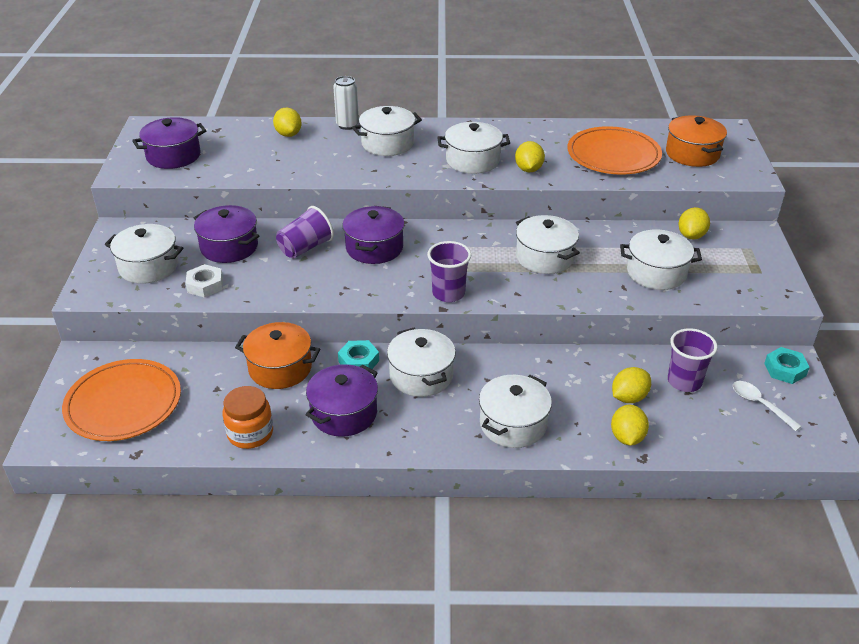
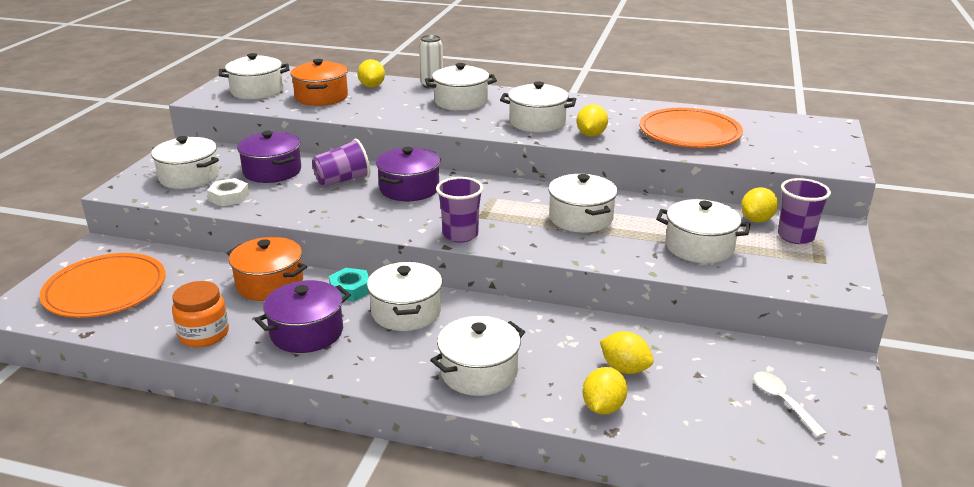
camera: 15 degrees right, 10 degrees down
purple pot [132,117,206,169] -> white pot [219,53,289,99]
yellow lemon [612,367,651,403] -> yellow lemon turned 60 degrees clockwise [600,331,653,374]
orange pot [666,115,727,167] -> orange pot moved to [290,59,348,106]
purple cup [668,328,718,392] -> purple cup moved to [778,178,831,244]
turquoise nut [764,347,810,384] -> none

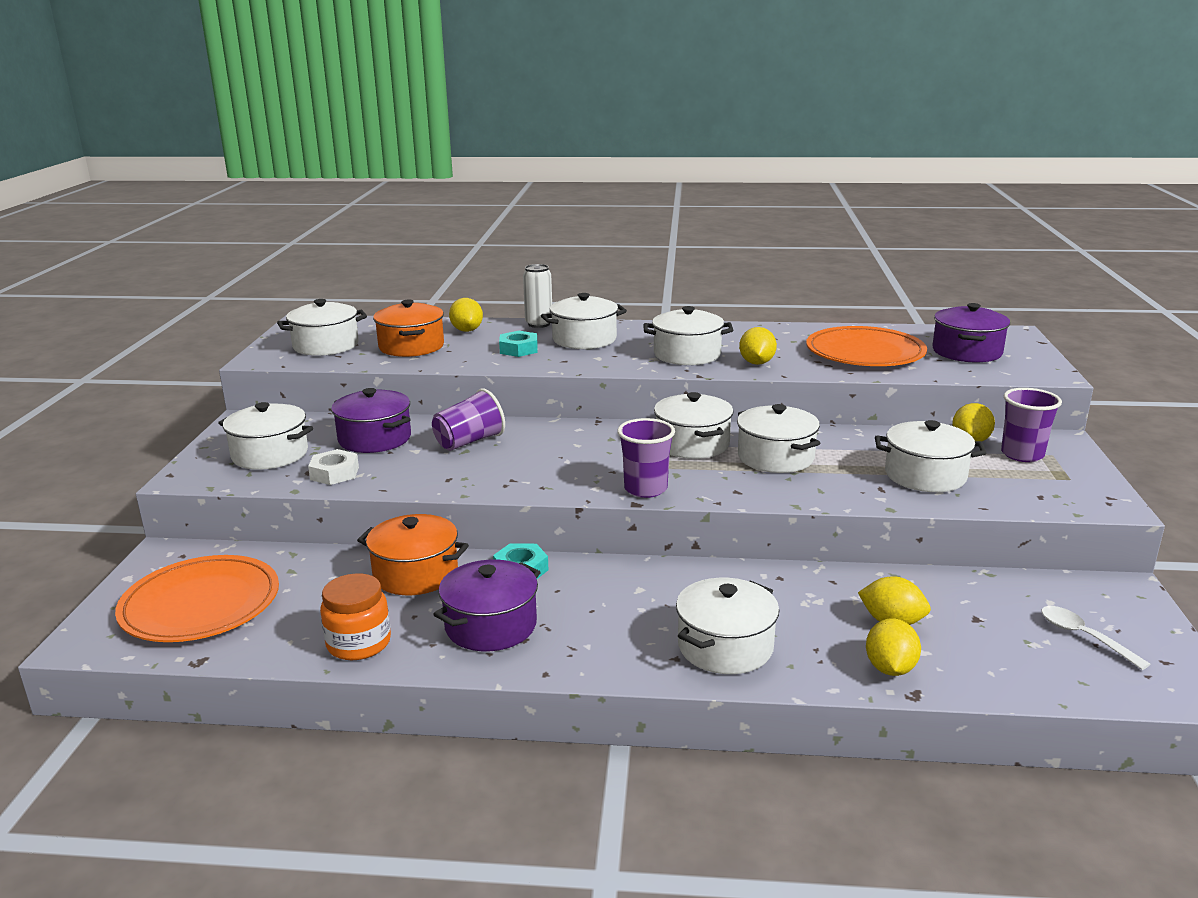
camera: 10 degrees left, 5 degrees down
white pot [367,262,442,331] -> white pot moved to [654,392,734,459]
purple pot [376,147,440,201] -> purple pot moved to [932,303,1010,362]
none -> turquoise nut [499,331,538,357]

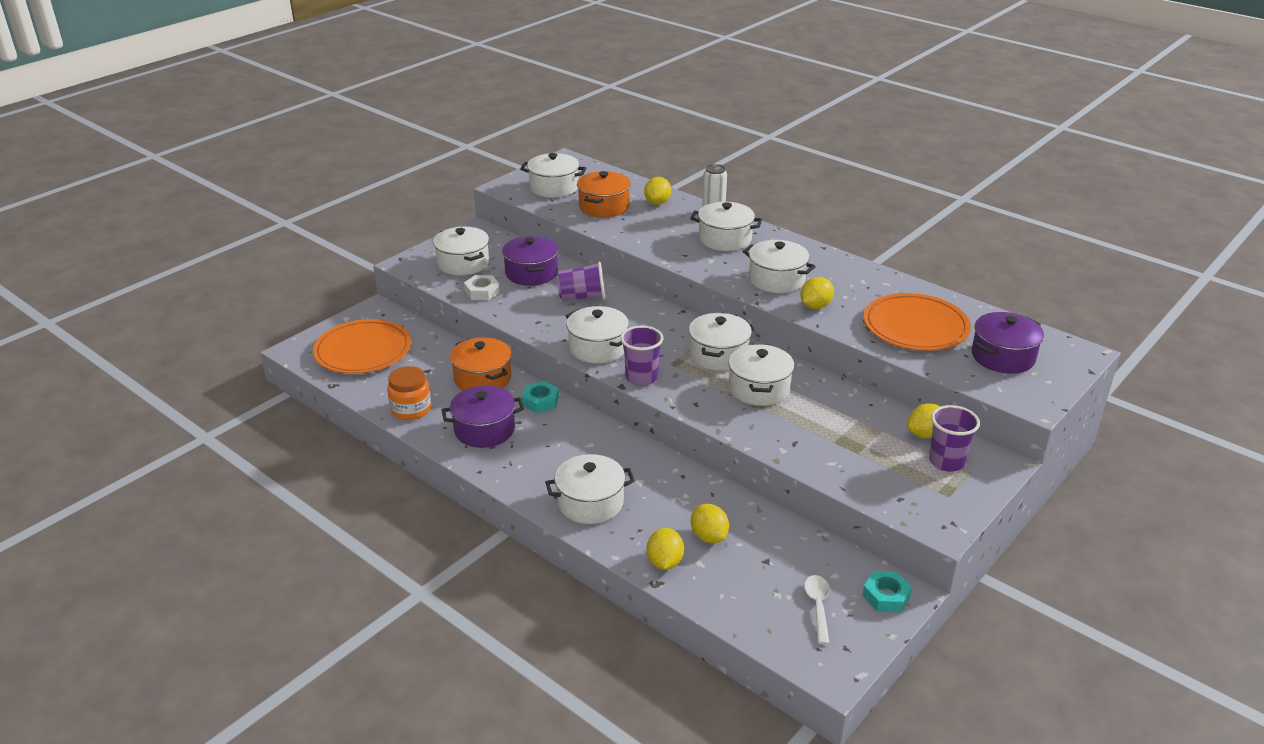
camera: 35 degrees right, 10 degrees up
turquoise nut [499,331,538,357] -> turquoise nut moved to [862,571,912,612]
yellow lemon [866,618,921,676] -> yellow lemon turned 45 degrees counterclockwise [647,528,684,570]
white pot [875,420,986,492] -> white pot moved to [566,306,629,363]

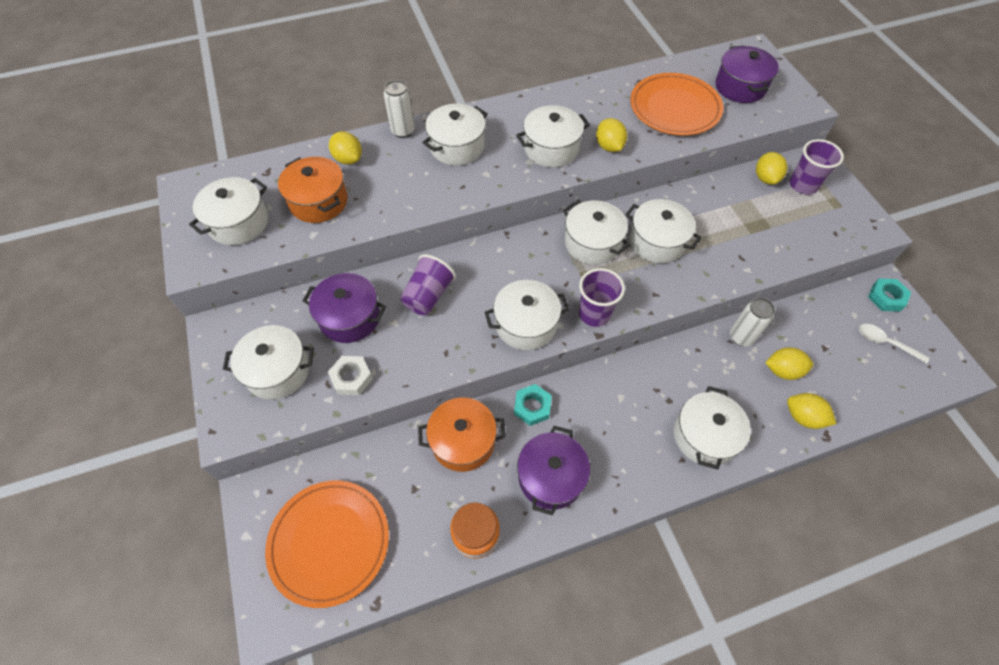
camera: 60 degrees left, 25 degrees up
none -> white can [730,298,775,346]

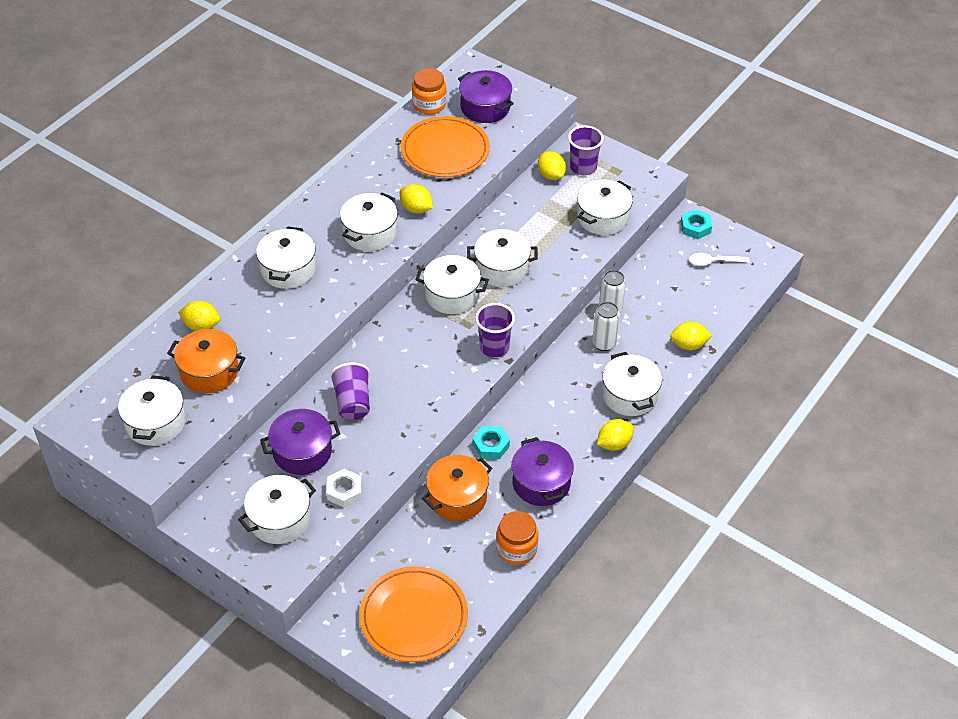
camera: 35 degrees left, 10 degrees down
white can [384,80,415,138] -> white can moved to [592,302,620,351]
white pot [485,280,569,350] -> white pot moved to [577,179,633,235]
yellow lemon [765,347,813,380] -> yellow lemon moved to [597,419,634,451]
none -> orange jar [412,68,447,114]

